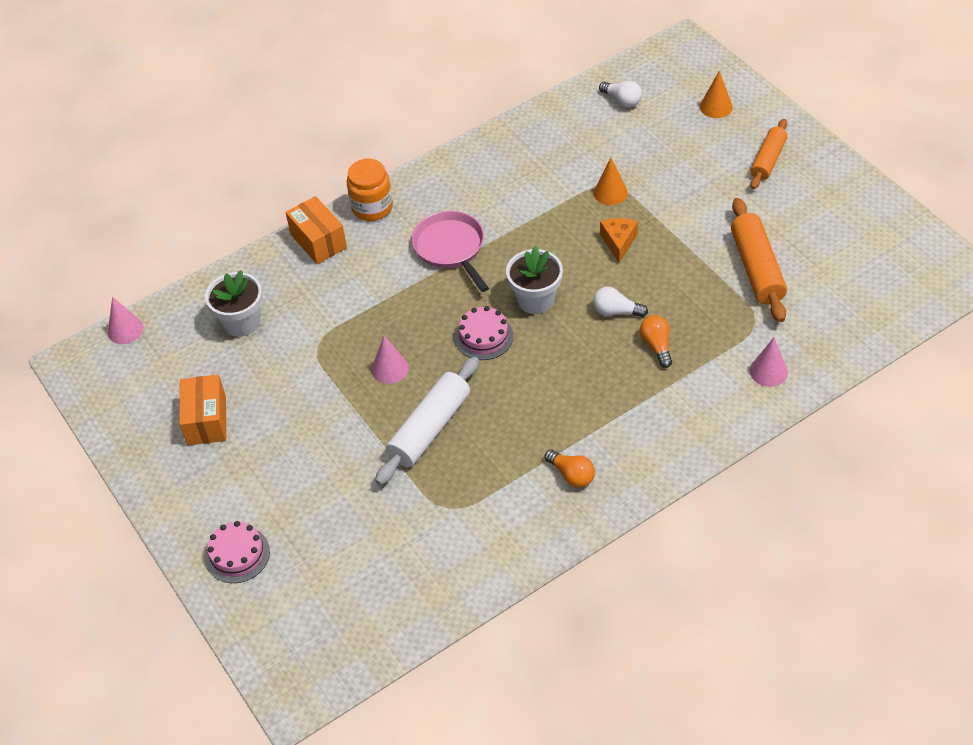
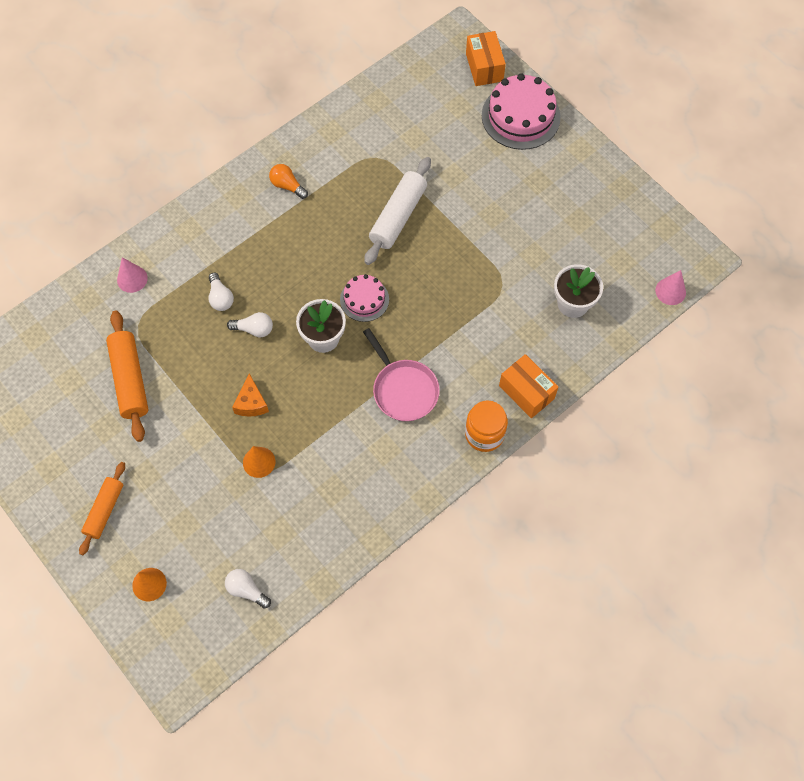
camera: 170 degrees right, 15 degrees up
orange box [179,375,226,445] -> orange box moved to [466,31,506,86]
pink cake [205,521,270,583] -> pink cake [482,73,561,150], size x1.72
pink cone [372,335,409,384] -> none
orange light bulb [640,315,672,368] -> white light bulb [209,273,234,311]

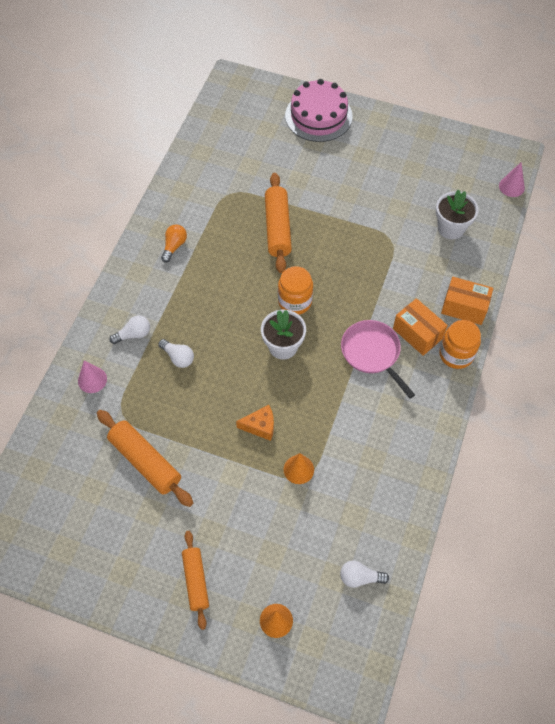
camera: 30 degrees left, 5 degrees down
white light bulb [227,312,273,337] -> white light bulb moved to [109,315,150,344]
orange cheese [232,373,269,417] -> orange cheese turned 60 degrees counterclockwise [236,405,274,441]
orange light bulb [269,164,308,199] -> orange light bulb turned 105 degrees clockwise [161,224,187,263]
pink cake [340,274,389,322] -> orange jar [278,266,313,315]
pink pan [363,328,440,421] -> pink pan turned 150 degrees counterclockwise [341,320,415,399]
white rolling pin [364,157,431,265] -> orange rolling pin [265,173,292,273]
orange box [466,31,506,86] -> orange box moved to [393,298,448,356]

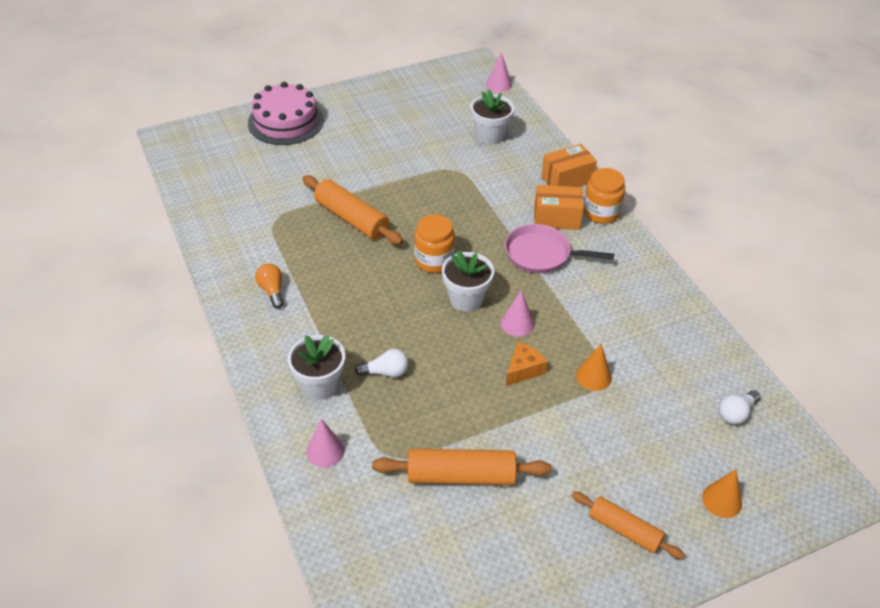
camera: 45 degrees left, 15 degrees down
white light bulb [109,315,150,344] -> white flower pot [288,334,345,400]
none -> pink cone [501,290,534,337]

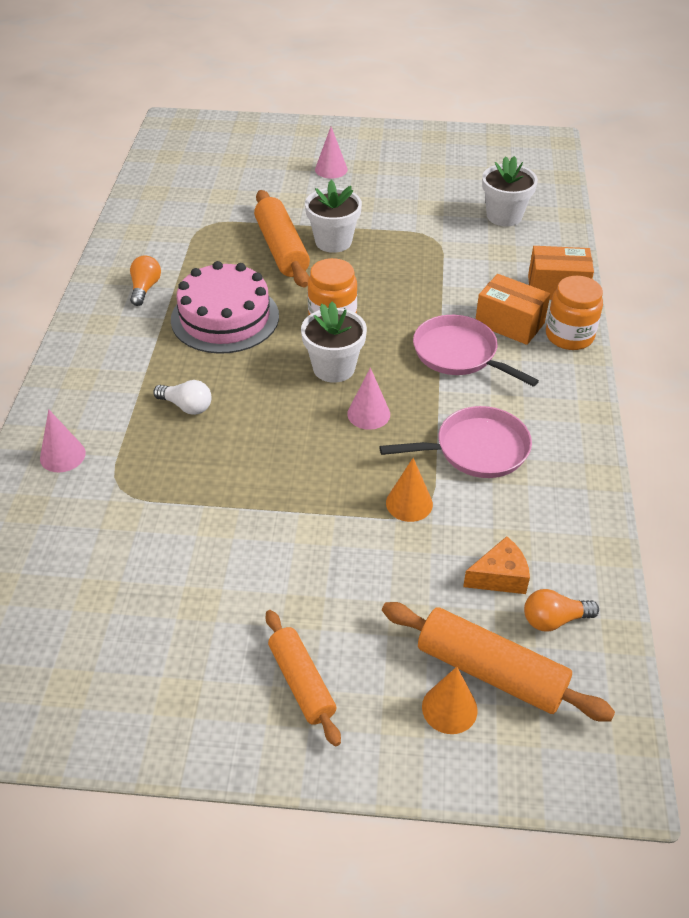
camera: 30 degrees right, 0 degrees up
pink cake [248,82,324,145] -> pink cake moved to [171,261,279,354]
white flower pot [288,334,345,400] -> white flower pot moved to [305,180,362,253]
orange rolling pin [372,449,552,485] -> orange rolling pin moved to [382,602,615,722]
pink cone [486,52,512,92] -> pink cone moved to [315,127,348,179]
orange cheese [506,342,548,386] -> orange cheese moved to [463,536,530,594]
white light bulb [719,390,761,425] -> orange light bulb [524,589,599,631]
none -> pink pan [379,406,532,478]

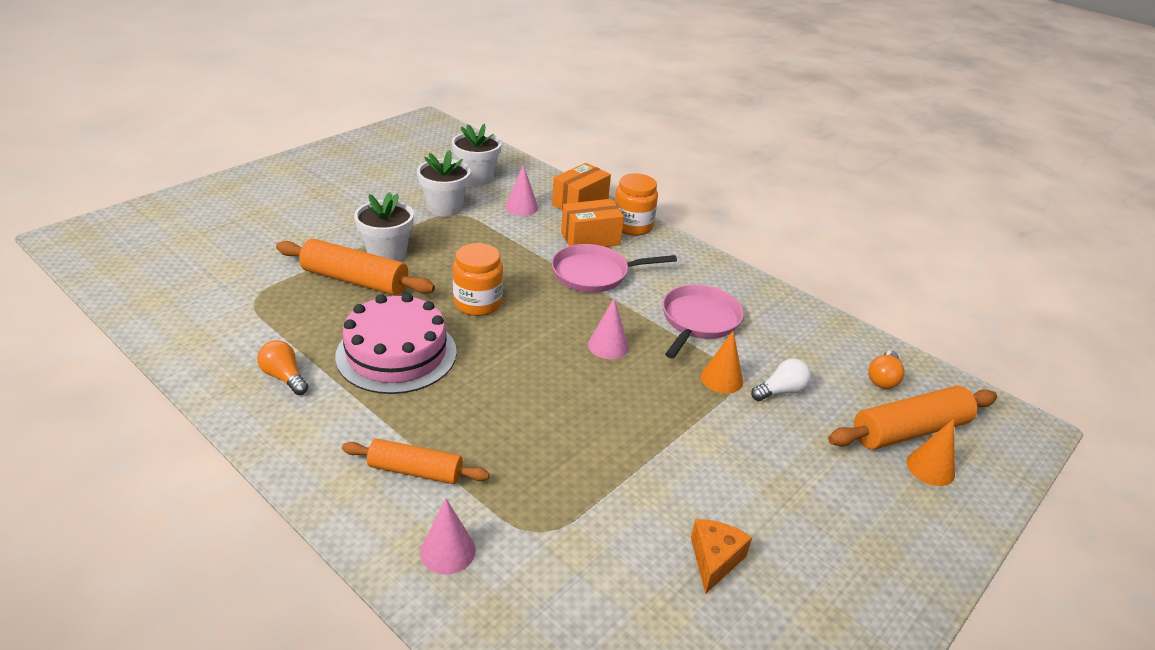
camera: 55 degrees left, 10 degrees down
white light bulb [153,380,212,415] -> white light bulb moved to [751,358,811,401]
orange rolling pin [266,610,341,746] -> orange rolling pin moved to [342,439,489,484]
white flower pot [301,302,367,383] -> white flower pot moved to [417,150,471,217]
pink cone [315,127,348,179] -> pink cone moved to [505,164,538,216]
orange cheese [463,536,530,594] -> orange cheese moved to [691,519,752,594]

